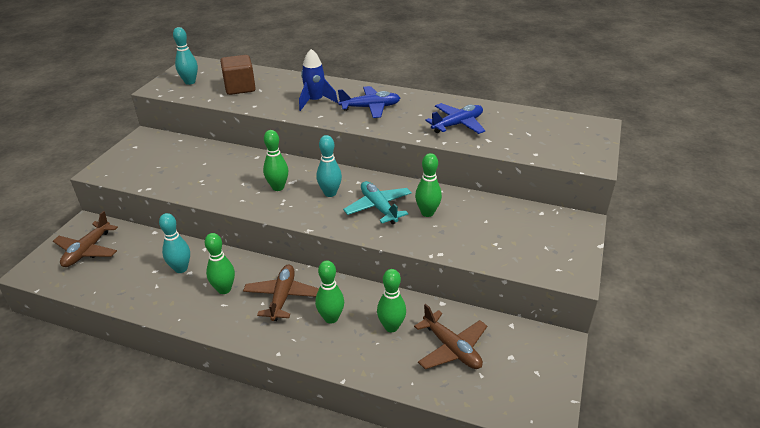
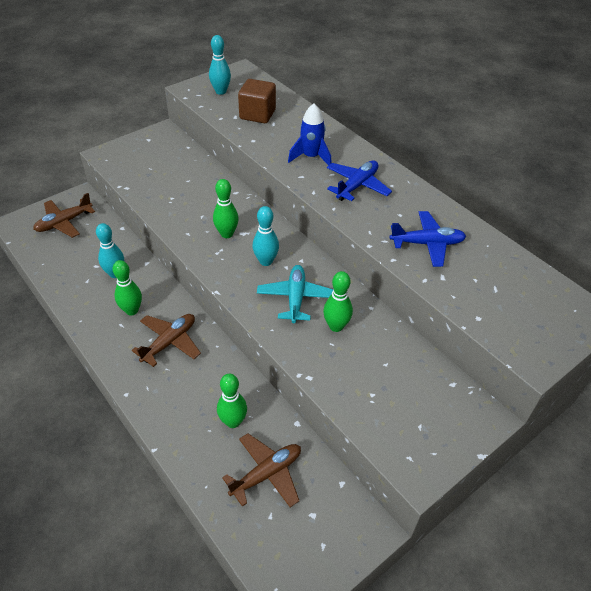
camera: 30 degrees right, 10 degrees up
green bowling pin [315,260,344,324] -> none
blue plane [338,86,400,118] -> blue plane turned 75 degrees counterclockwise [327,160,392,201]
brown plane [414,304,487,369] -> brown plane turned 120 degrees counterclockwise [222,433,301,507]

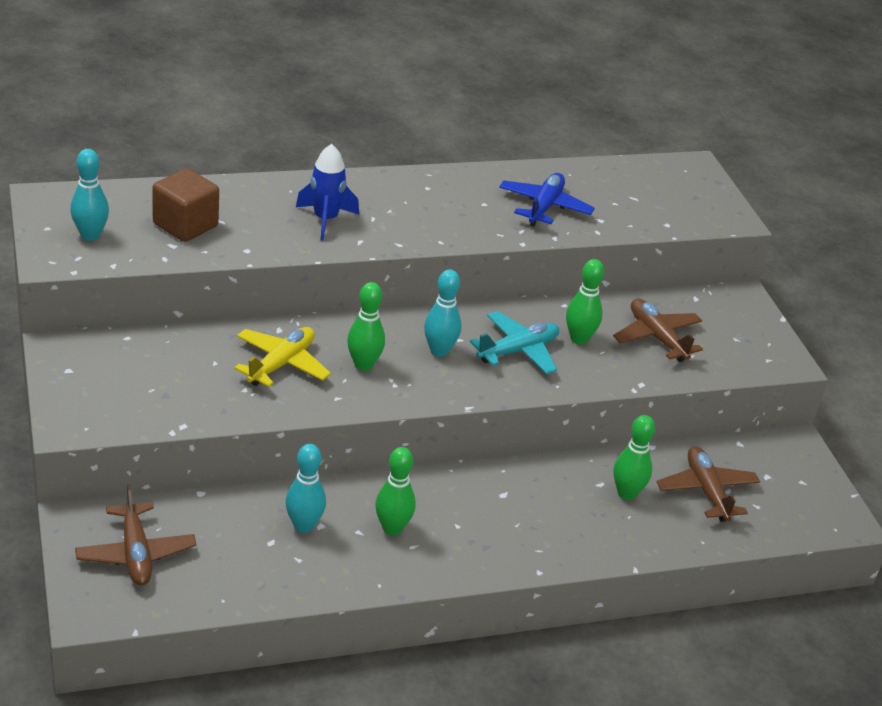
camera: 70 degrees left, 10 degrees down
brown plane [132,314,201,367] -> brown plane moved to [613,299,703,362]
turquoise plane [257,265,333,323] -> turquoise plane turned 120 degrees clockwise [470,311,559,374]
blue plane [327,160,392,201] -> none
none -> yellow plane [234,327,331,387]

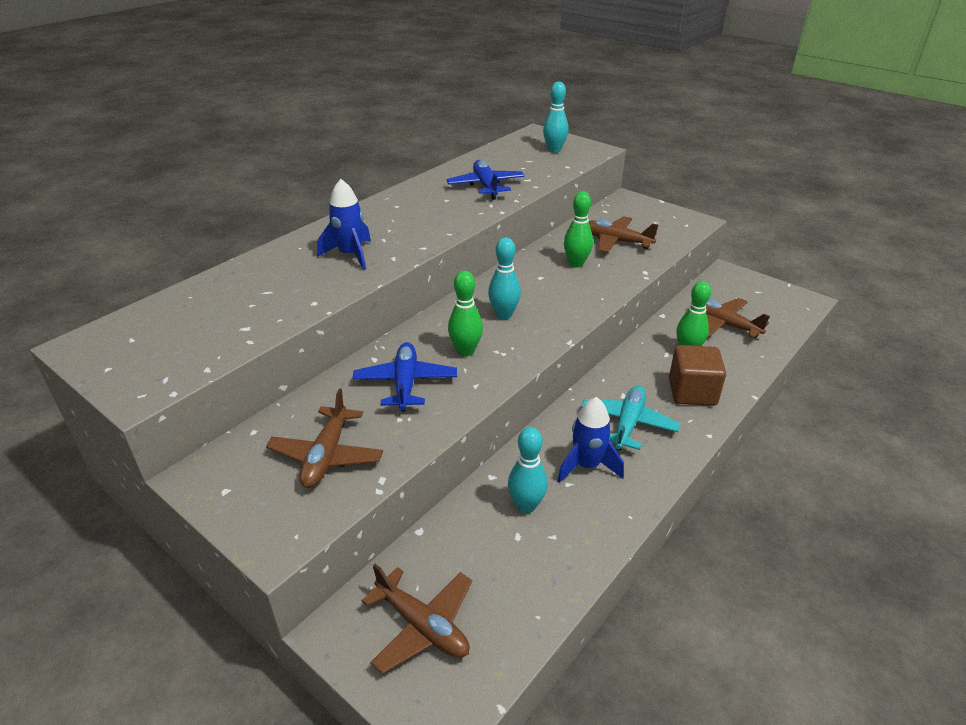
camera: 30 degrees left, 0 degrees up
turquoise bowling pin [71,149,109,241] -> turquoise bowling pin moved to [543,82,568,153]
brown cube [152,169,219,242] -> brown cube moved to [669,345,726,406]
yellow plane [234,327,331,387] -> blue plane [352,342,457,412]
green bowling pin [375,447,416,535] -> blue rocket [557,397,624,483]
turquoise plane [470,311,559,374] -> turquoise plane moved to [581,385,681,451]
none -> brown plane [266,388,383,488]

